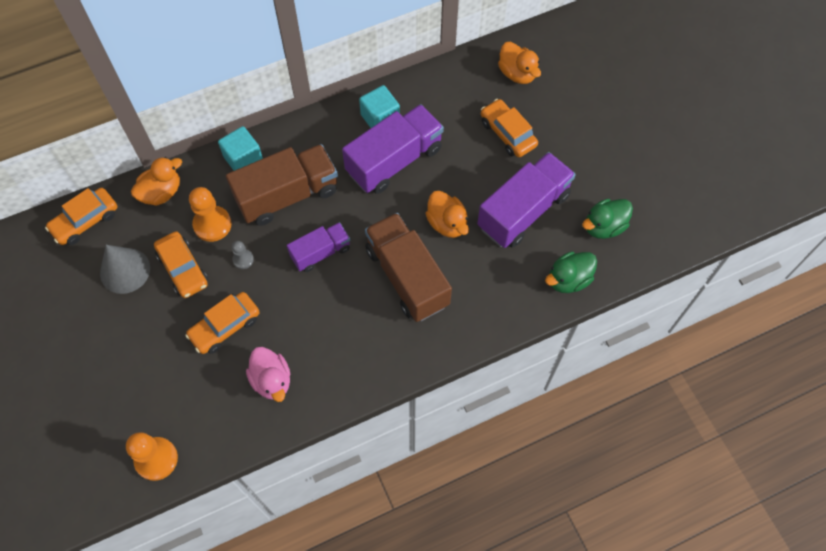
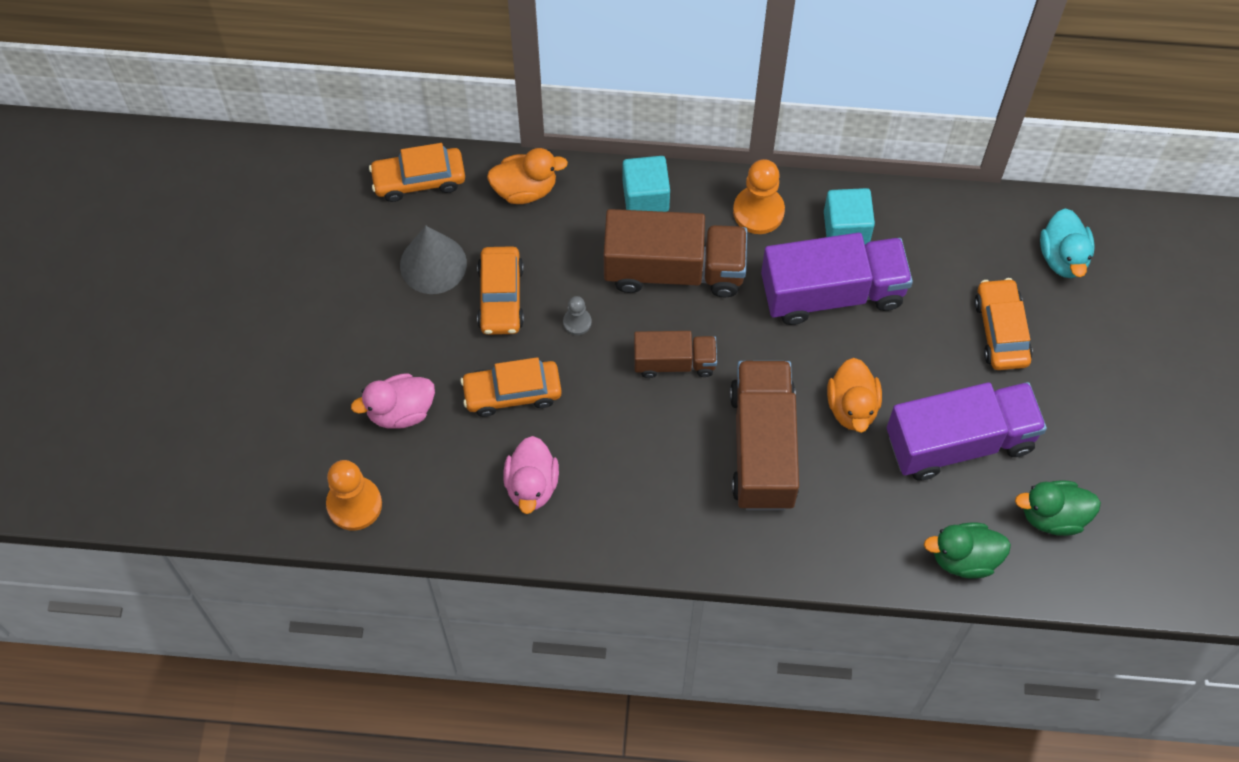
camera: 30 degrees right, 0 degrees up
orange pawn [189,187,232,242] -> orange pawn moved to [733,159,785,234]
purple truck [287,222,350,272] -> brown truck [634,331,717,378]
orange duck [498,42,541,84] -> turquoise duck [1040,208,1095,278]
none -> pink duck [351,373,435,429]

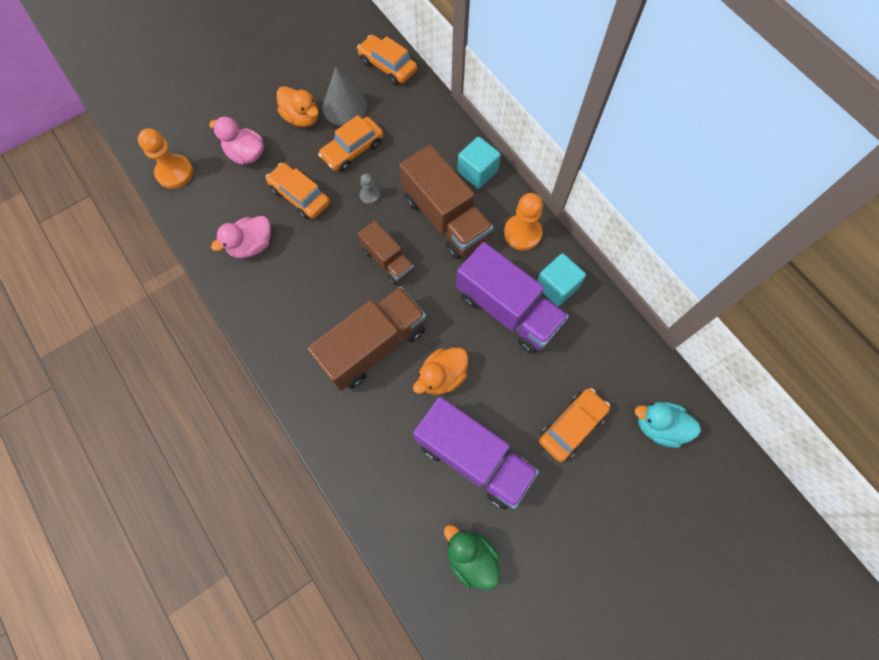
camera: 50 degrees right, 5 degrees up
orange duck [487,148,568,204] -> orange duck moved to [277,86,319,127]
green duck [924,522,1011,579] -> none
turquoise duck [1040,208,1095,278] -> turquoise duck turned 60 degrees clockwise [634,402,701,448]

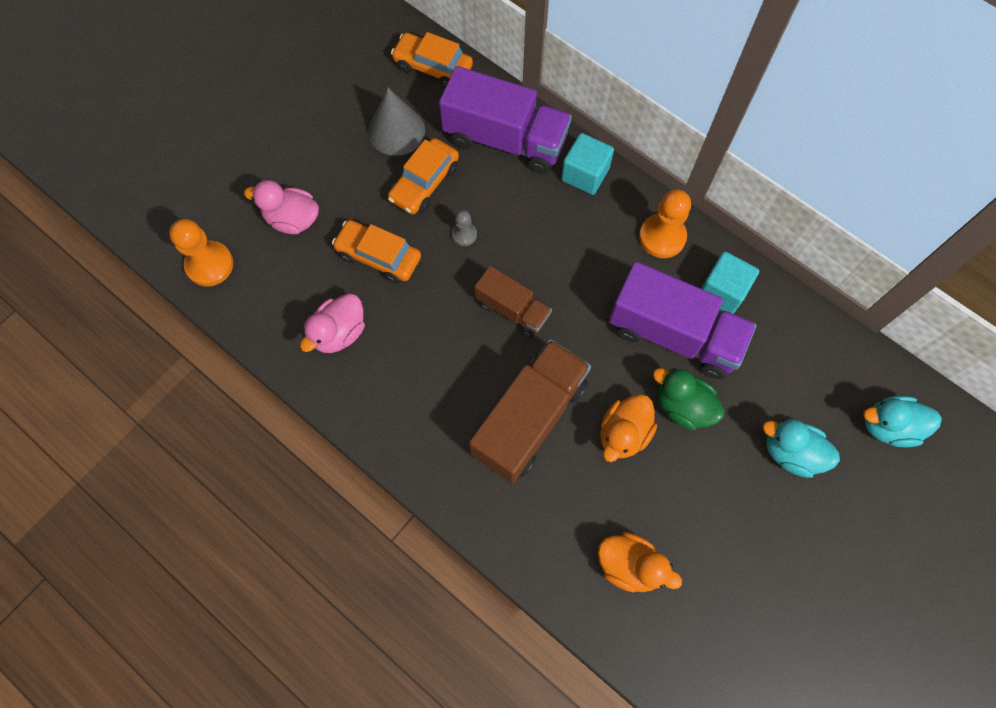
camera: 15 degrees left, 0 degrees up
orange duck [277,86,319,127] -> orange duck moved to [598,532,682,593]
brown truck [399,145,493,259] -> none
purple truck [413,397,539,510] -> purple truck moved to [439,66,572,174]
green duck [444,525,500,590] -> green duck moved to [653,368,725,430]
orange car [539,388,610,462] -> turquoise duck [763,419,840,478]

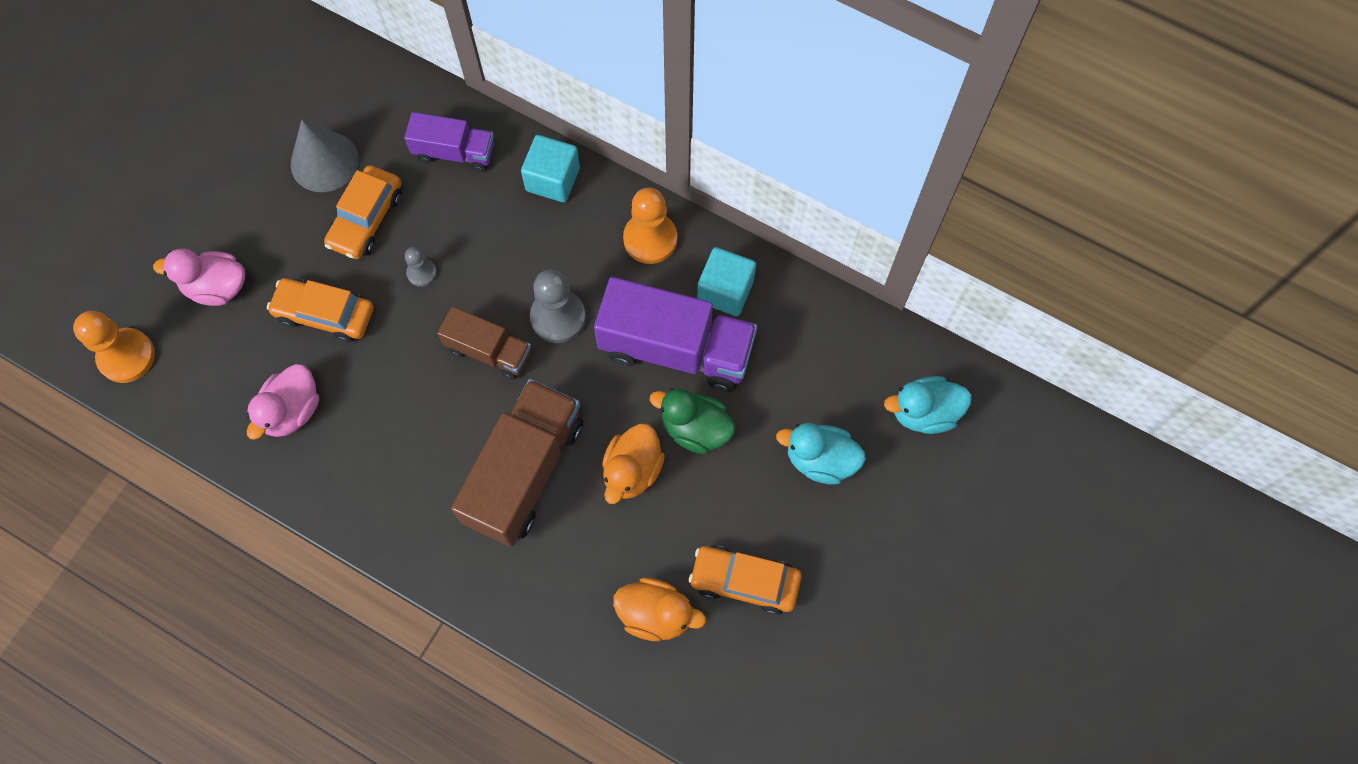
camera: 10 degrees left, 0 degrees up
orange car [391,32,473,88] -> orange car moved to [689,546,802,615]
purple truck [439,66,572,174] -> purple truck [404,112,494,172], size x0.57
none -> grey pawn [530,270,586,343]

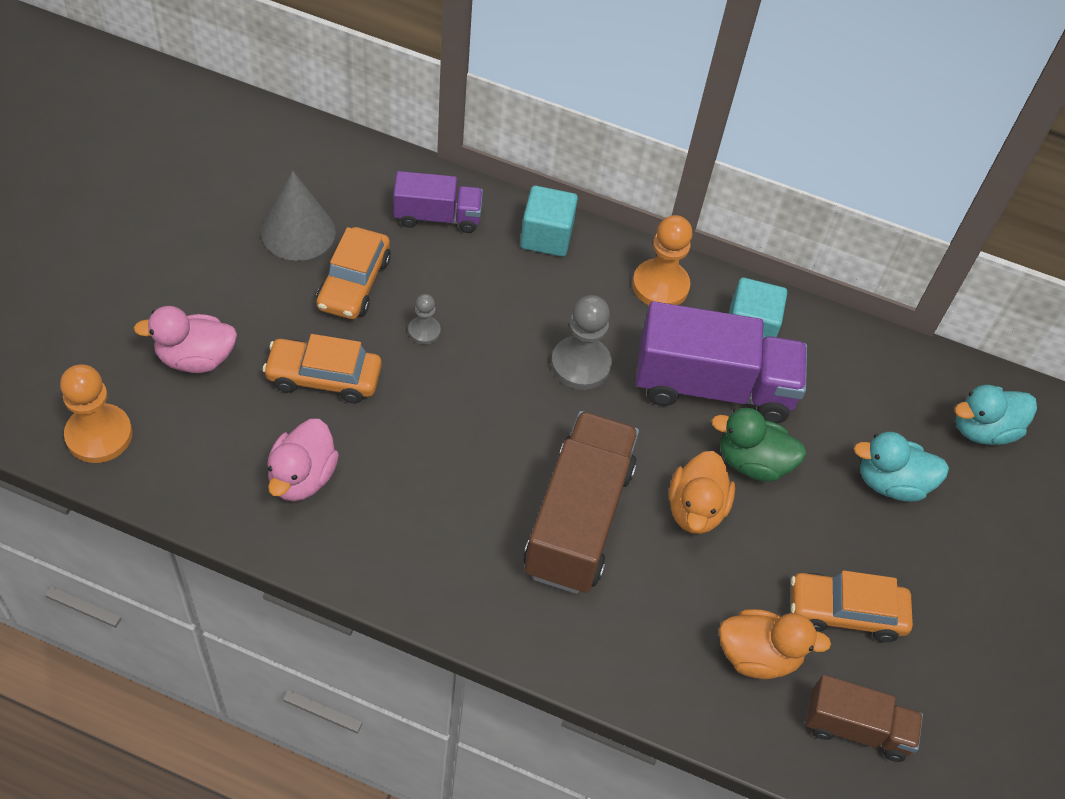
camera: 15 degrees left, 15 degrees down
brown truck [437,306,531,380] -> brown truck moved to [806,675,923,762]

